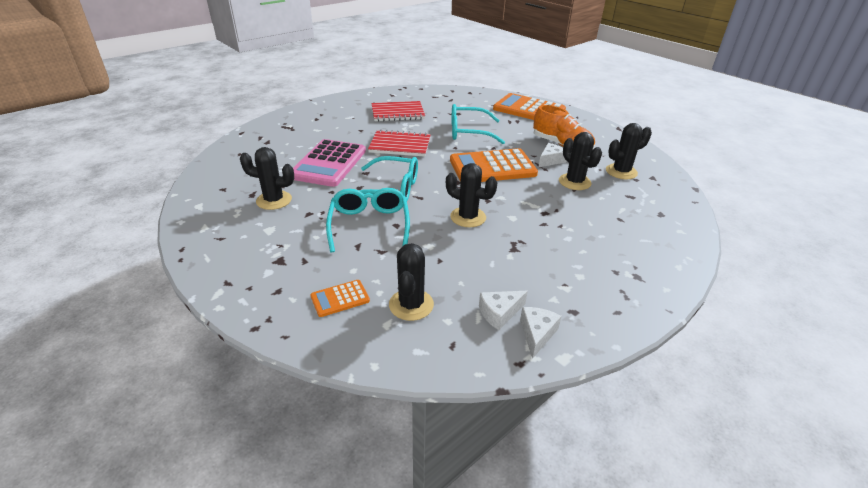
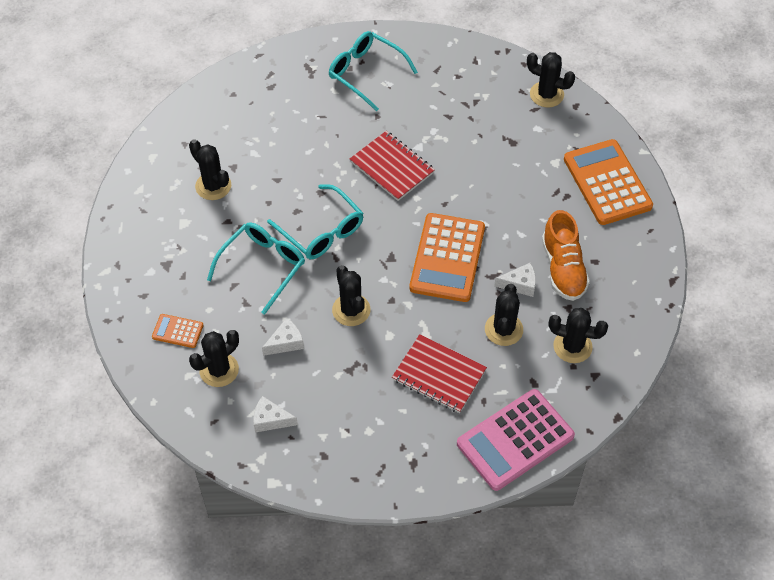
camera: 40 degrees right, 20 degrees up
pink calculator [293,139,366,187] -> pink calculator moved to [457,389,575,491]
red notebook [371,101,425,122] -> red notebook moved to [392,334,487,413]
orange calculator [450,148,538,182] -> orange calculator turned 105 degrees counterclockwise [410,213,485,302]
turquoise glasses [451,104,505,144] -> turquoise glasses moved to [329,31,418,111]
white cheese [520,307,562,359] -> white cheese moved to [262,318,304,356]
none -> black cactus [527,52,575,107]

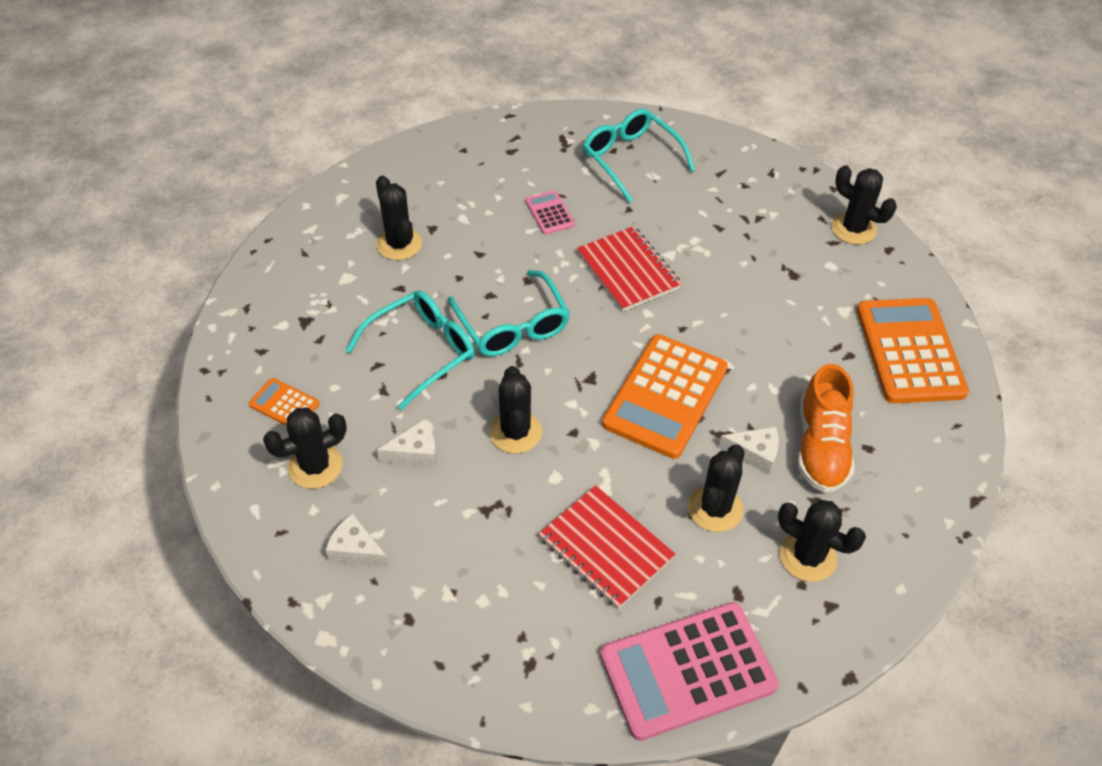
camera: 15 degrees right, 5 degrees down
none -> pink calculator [525,191,575,235]

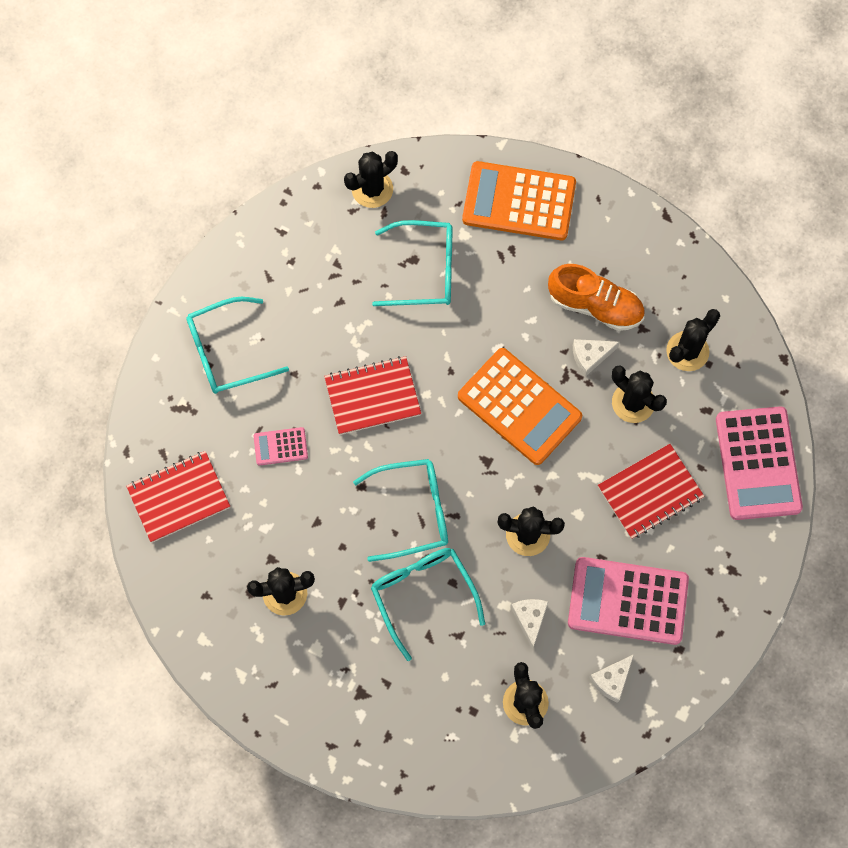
camera: 75 degrees left, 20 degrees up
orange calculator [248,378,320,426] -> none
white cheese [718,426,779,474] -> white cheese turned 135 degrees counterclockwise [573,339,620,377]
none -> red notebook [126,451,230,542]
none -> turquoise glasses [372,220,453,306]
none -> pink calculator [568,557,689,645]

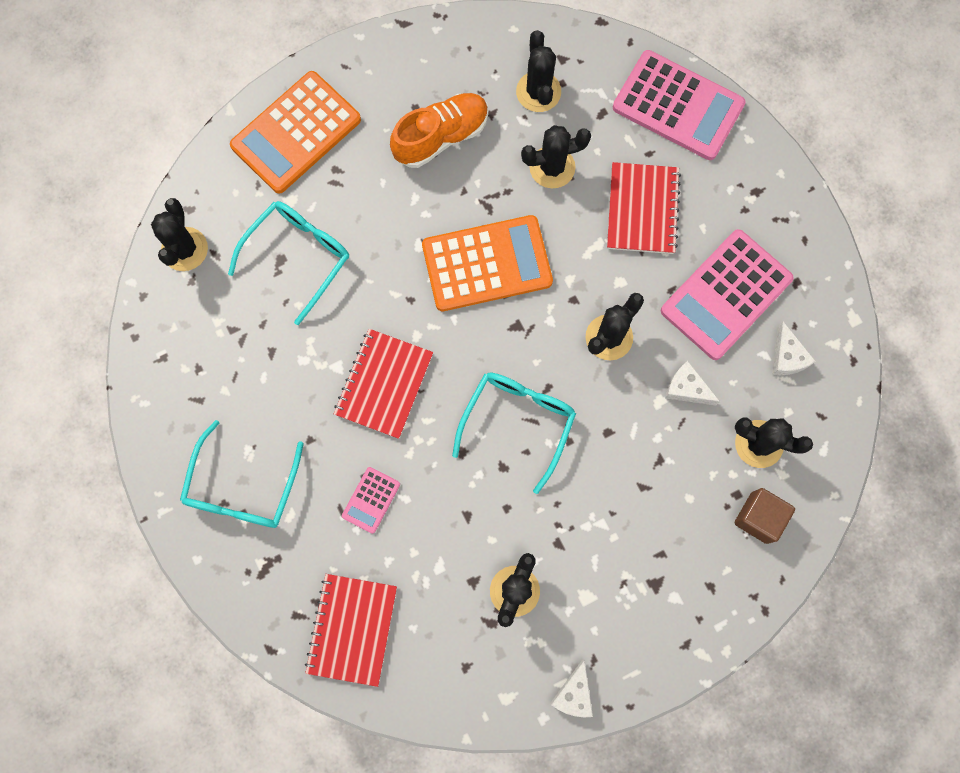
camera: 55 degrees left, 5 degrees up
turquoise glasses [371,548,485,661] -> none
white cheese [573,339,620,377] -> white cheese moved to [550,659,593,717]
none -> brown cube [735,488,795,544]

